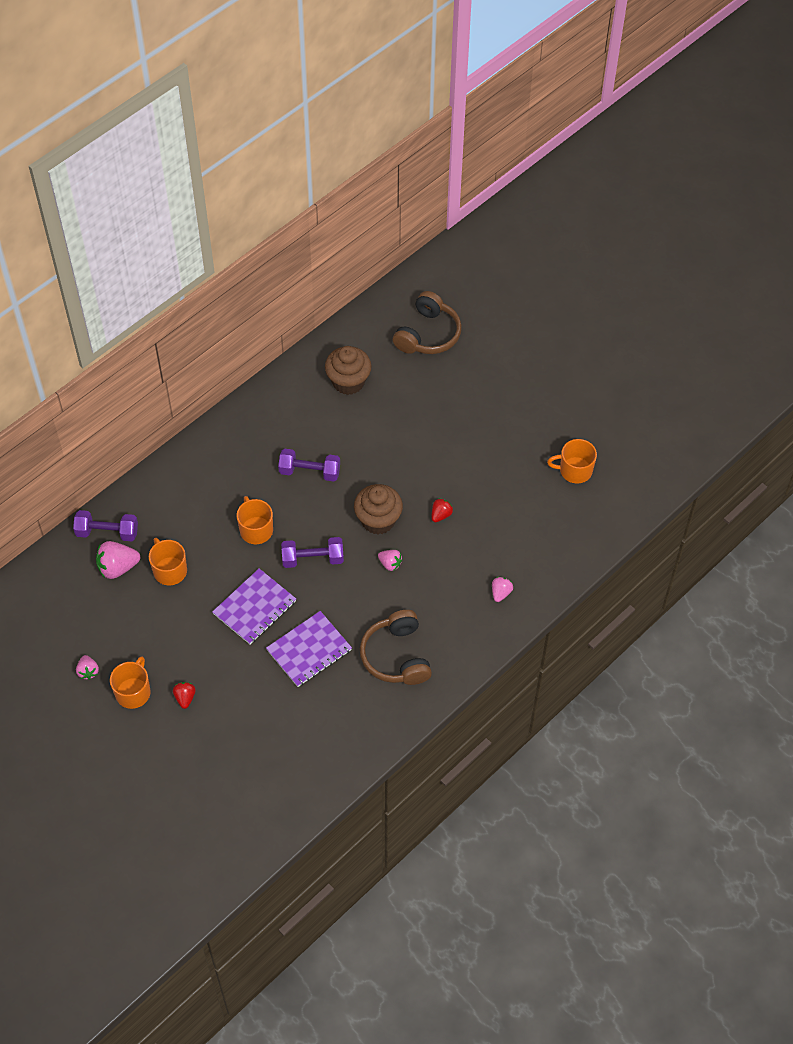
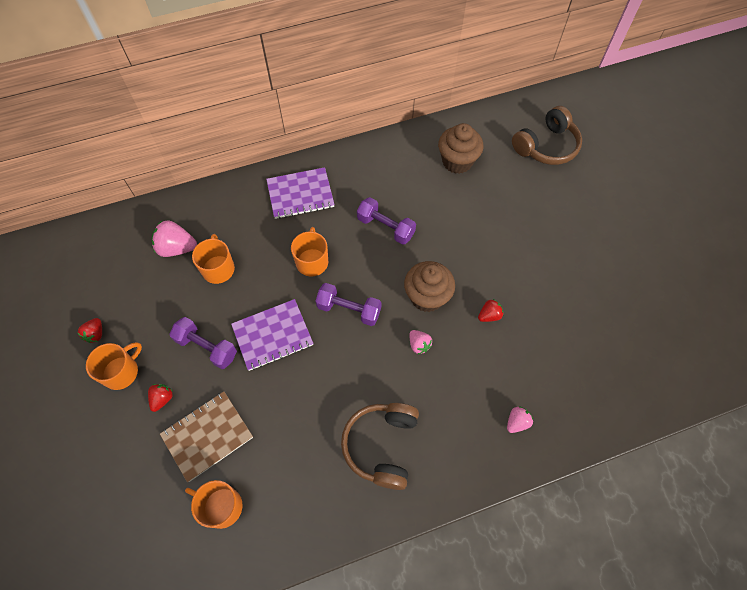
camera: 25 degrees right, 5 degrees up
purple dumbbell [73,510,138,541] -> purple dumbbell moved to [169,317,237,369]
pink strawberry [76,655,99,680] -> red strawberry [78,318,102,343]
purple notebook [266,611,352,687] -> purple notebook moved to [266,167,335,219]
orange mug [547,439,597,484] -> orange mug moved to [185,480,243,529]
none -> brown notebook [160,391,253,482]

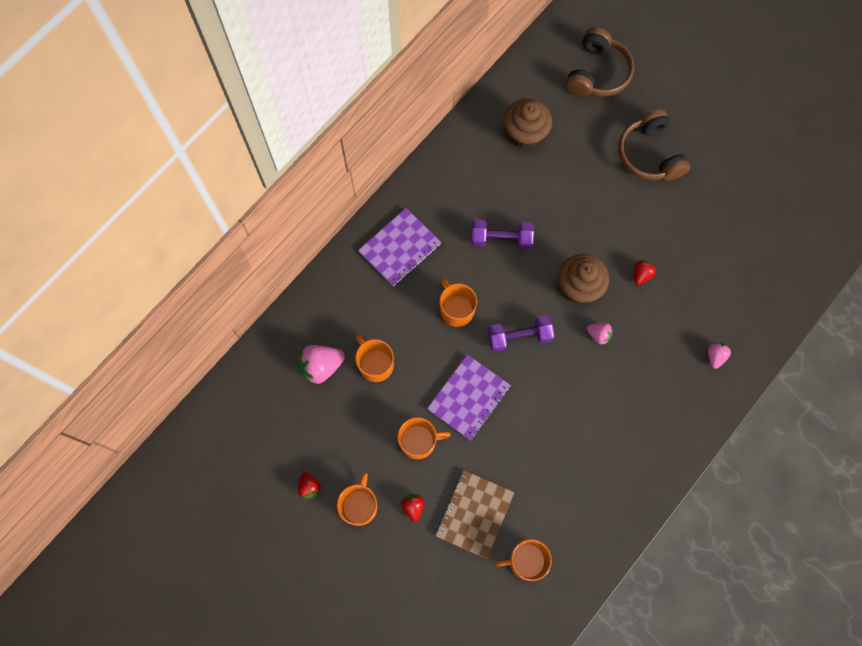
camera: 30 degrees left, 10 degrees up
purple dumbbell [169,317,237,369] -> orange mug [397,417,451,459]
brown headphones [341,403,419,490] -> brown headphones moved to [618,109,690,181]

